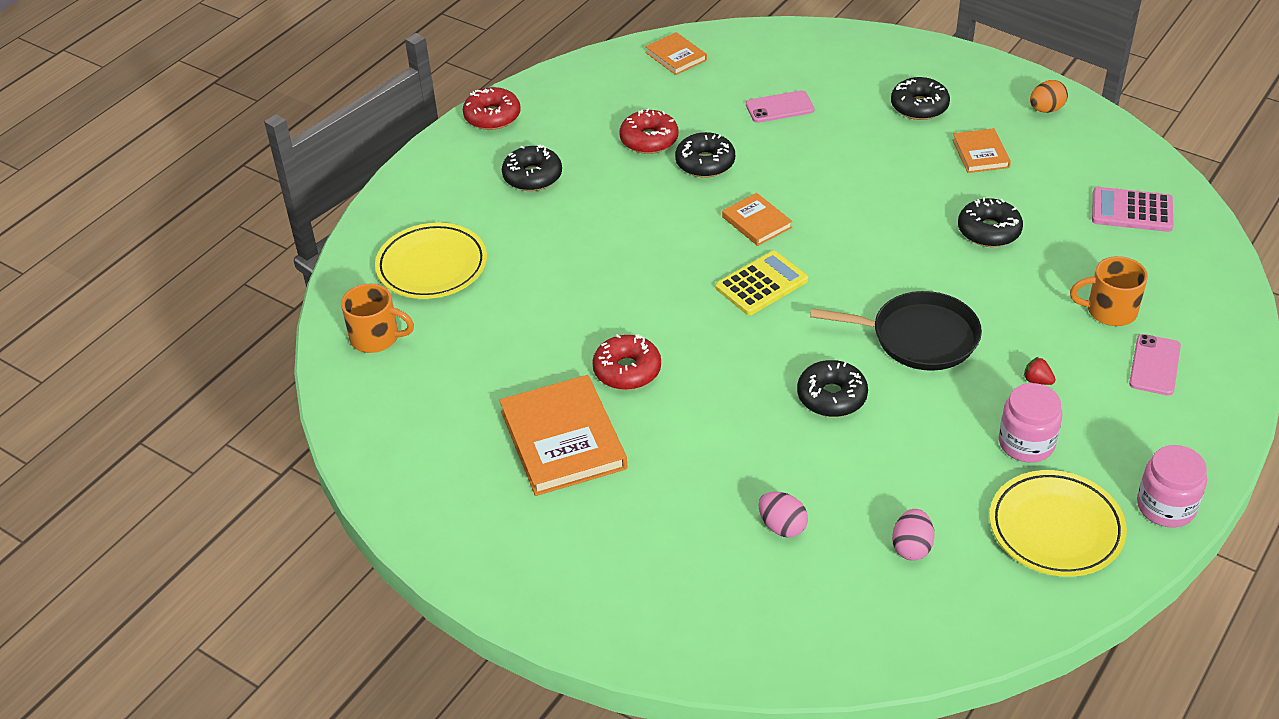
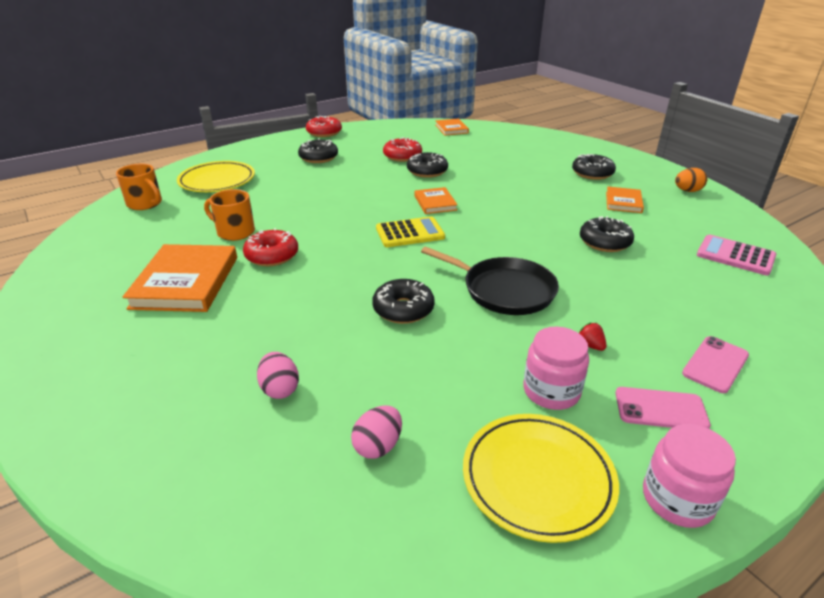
camera: 20 degrees right, 10 degrees down
pink phone [746,90,814,123] -> pink phone moved to [615,387,711,429]
orange mug [1070,256,1148,326] -> orange mug moved to [204,189,255,241]

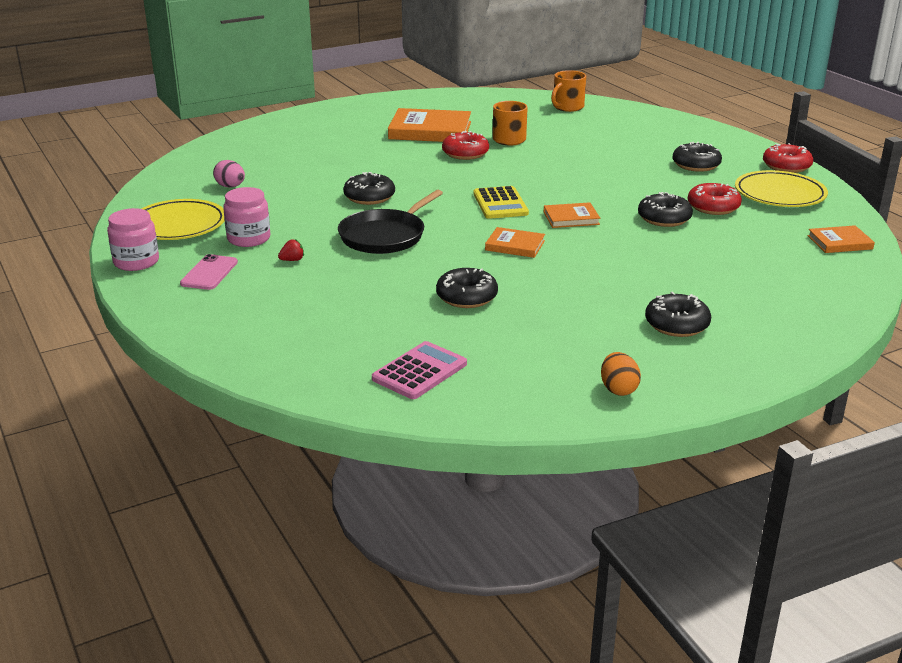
camera: 95 degrees right, 5 degrees down
yellow plate [177,161,255,192] -> yellow plate moved to [735,170,828,207]
pink egg [257,352,299,399] -> none
orange book [606,186,644,213] -> orange book moved to [485,227,545,258]
pink phone [682,336,749,393] -> none

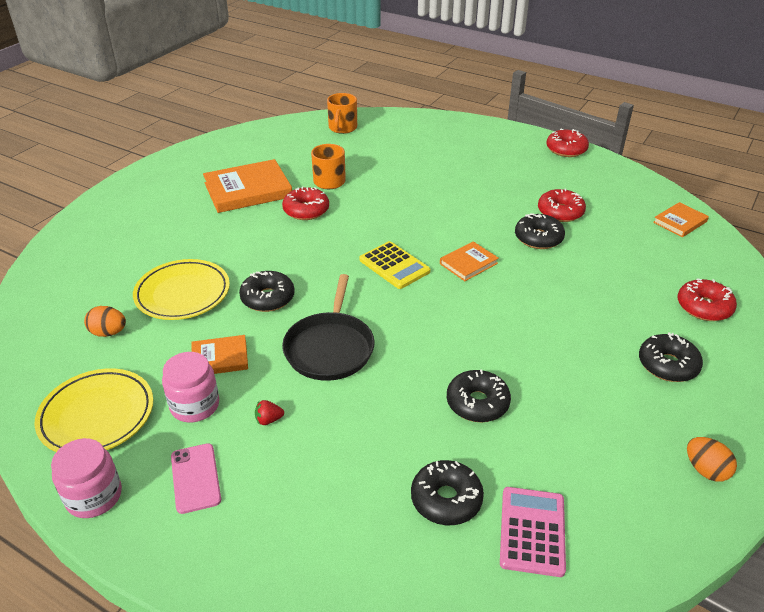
camera: 30 degrees left, 10 degrees up
pink egg [213,160,245,187] -> orange egg [84,306,126,337]
red strawberry [278,239,304,261] -> red strawberry turned 135 degrees counterclockwise [255,400,284,425]
orange book [485,227,545,258] -> orange book moved to [191,335,248,374]
black donut [672,142,722,172] -> black donut moved to [411,460,484,525]
yellow plate [735,170,828,207] -> yellow plate moved to [133,259,230,320]
none -> red donut [678,278,737,321]

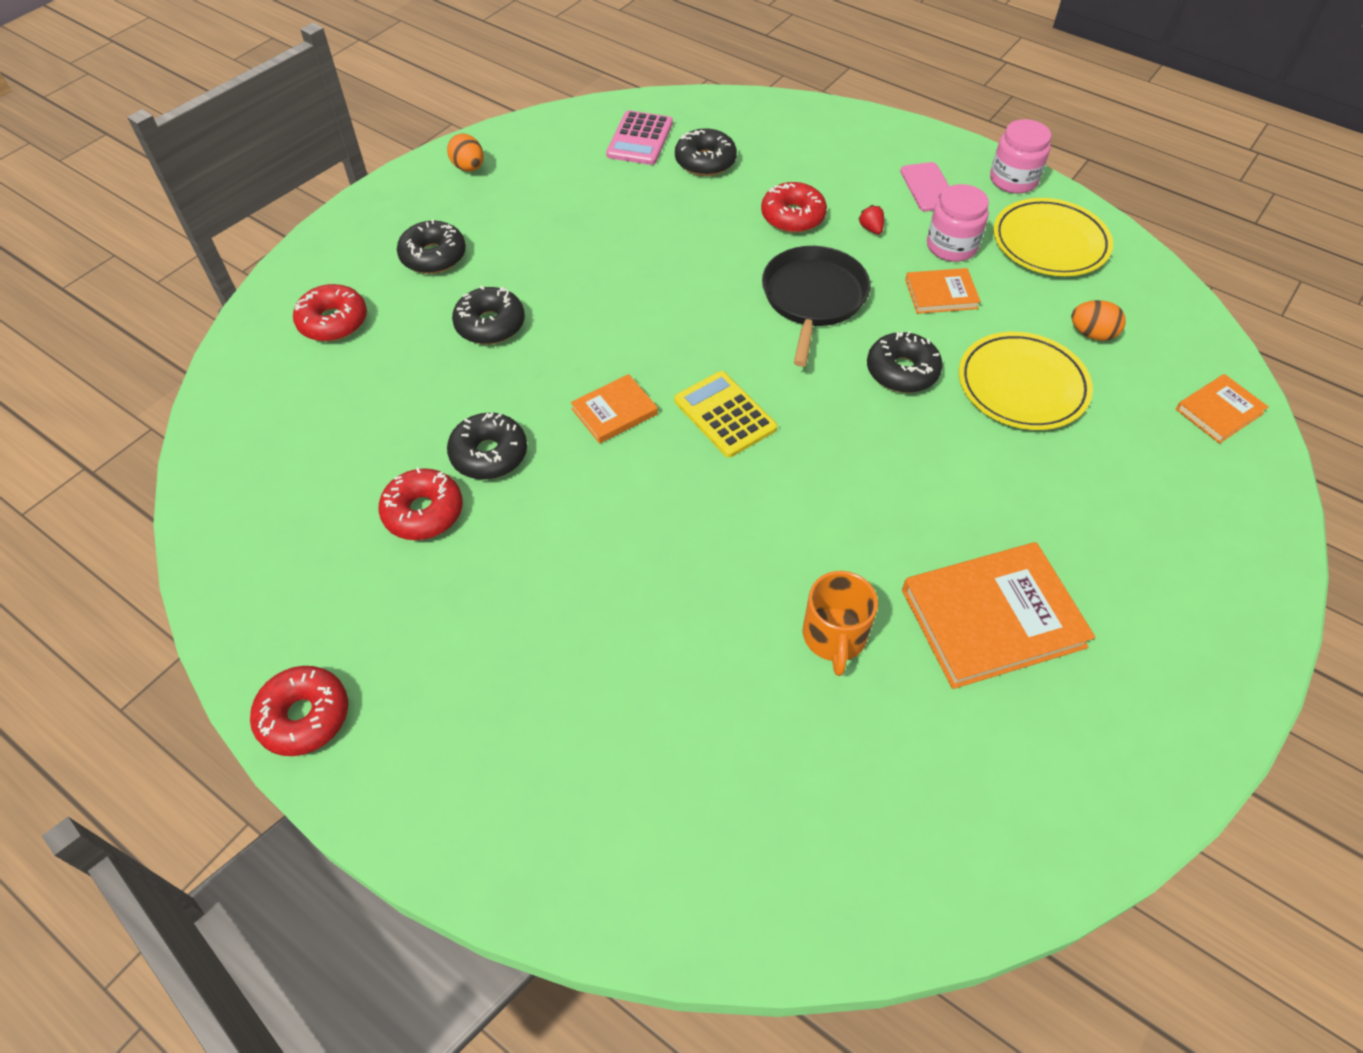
camera: 175 degrees left, 15 degrees up
red strawberry [255,400,284,425] -> red strawberry turned 105 degrees counterclockwise [859,205,884,234]
red donut [282,186,329,220] -> red donut moved to [761,182,827,233]
orange mug [327,93,357,134] -> none
black donut [447,370,511,422] -> black donut moved to [452,285,525,344]
orange book [653,202,709,237] -> orange book moved to [1176,374,1269,444]

